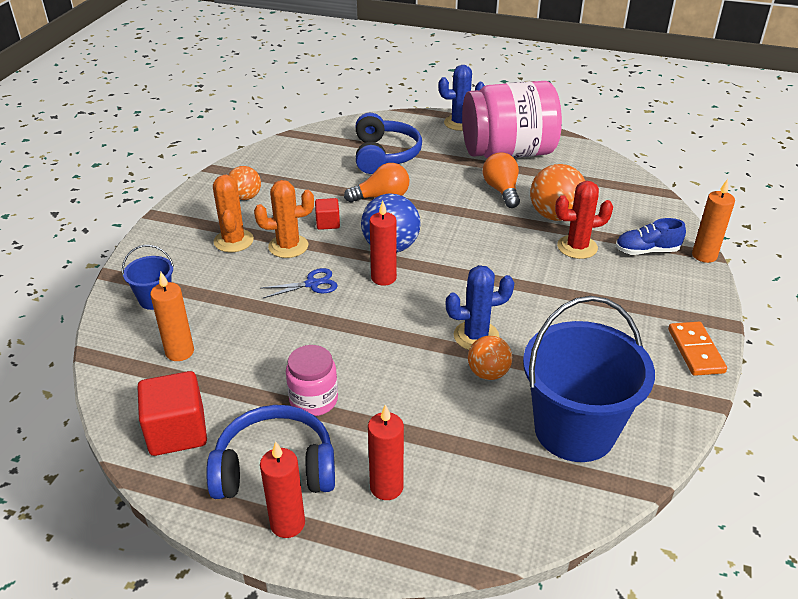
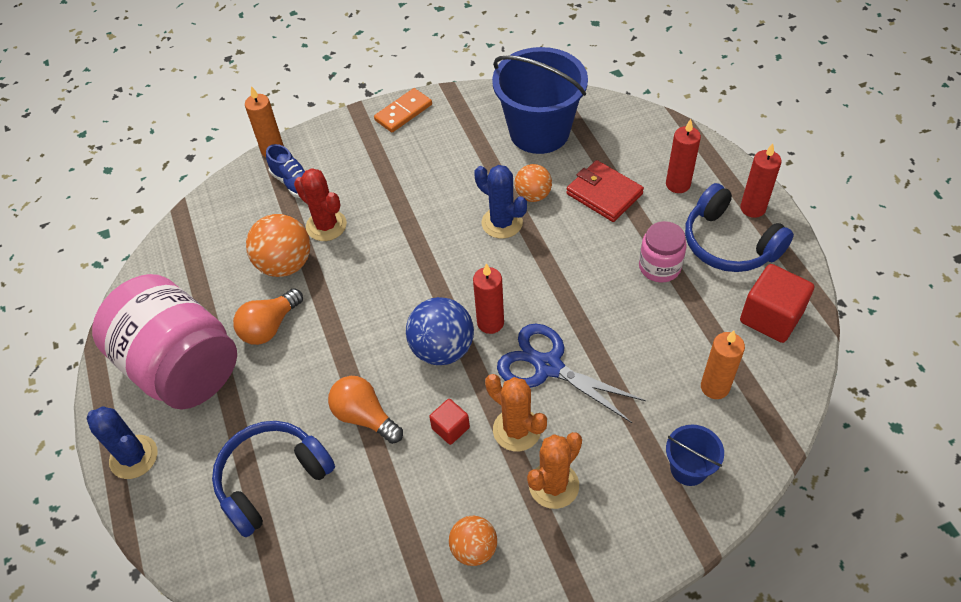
camera: 125 degrees left, 15 degrees up
blue scissors [262,268,338,298] -> blue scissors [497,323,646,423], size x1.79
none -> red wallet [566,160,644,222]

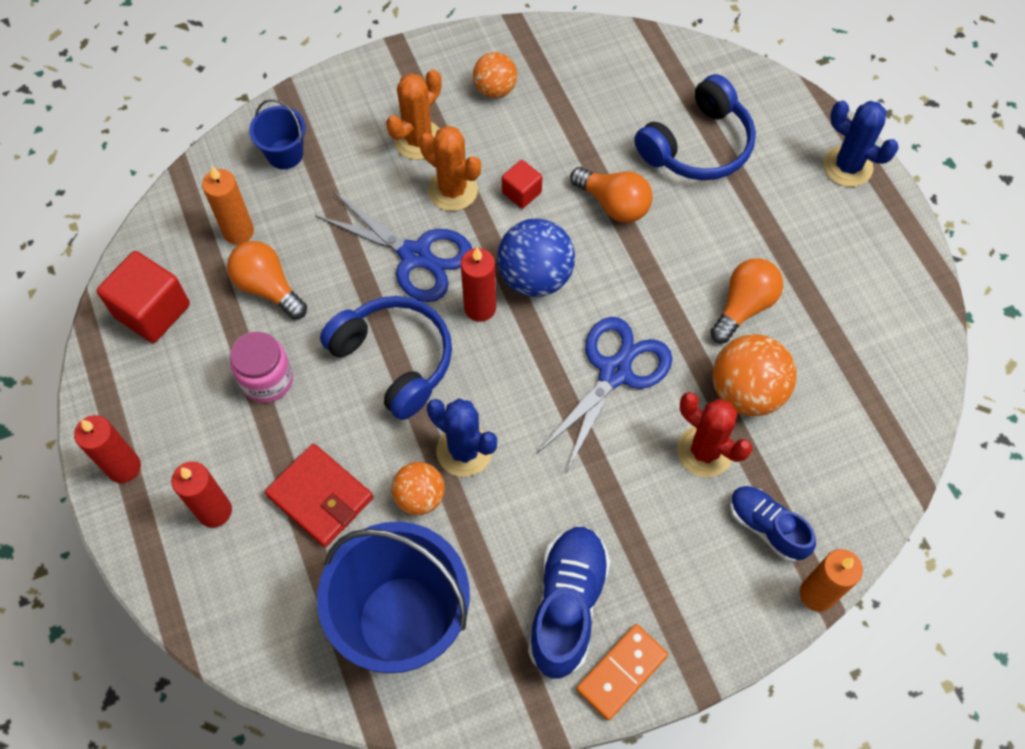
camera: 175 degrees right, 10 degrees up
pink jar [92,274,237,410] -> none
blue headphones [685,183,794,272] -> blue headphones moved to [320,296,452,420]
none -> orange light bulb [227,241,307,319]
none -> blue shoe [528,527,610,679]
none -> blue scissors [537,317,672,471]

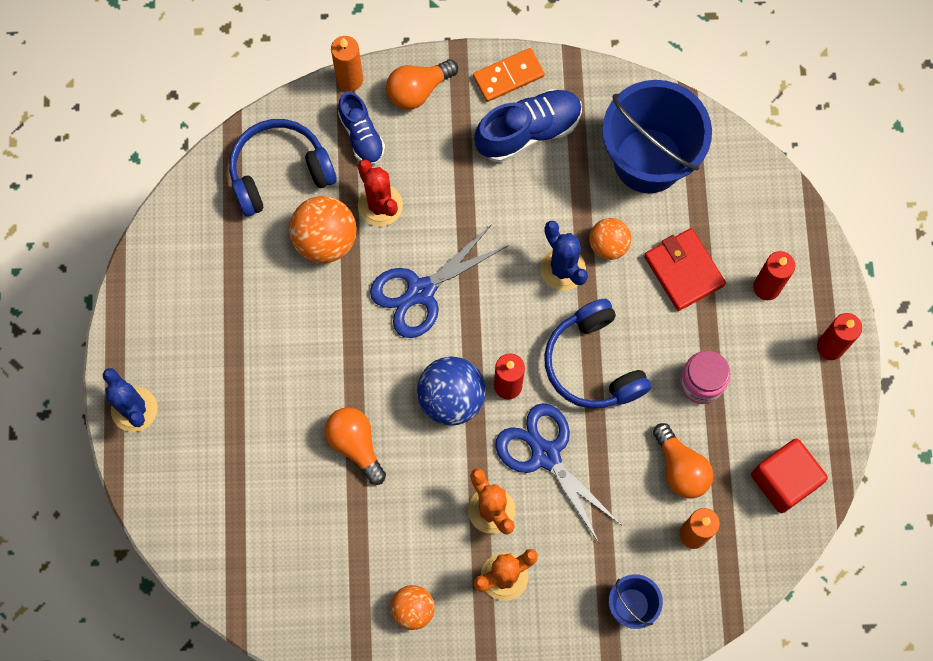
camera: 160 degrees left, 10 degrees up
red cube [502,160,542,208] -> none
blue shoe [528,527,610,679] -> blue shoe turned 150 degrees counterclockwise [474,89,582,163]
blue headphones [634,74,756,180] -> blue headphones moved to [229,119,337,217]
orange light bulb [710,258,783,343] -> orange light bulb moved to [386,60,458,110]

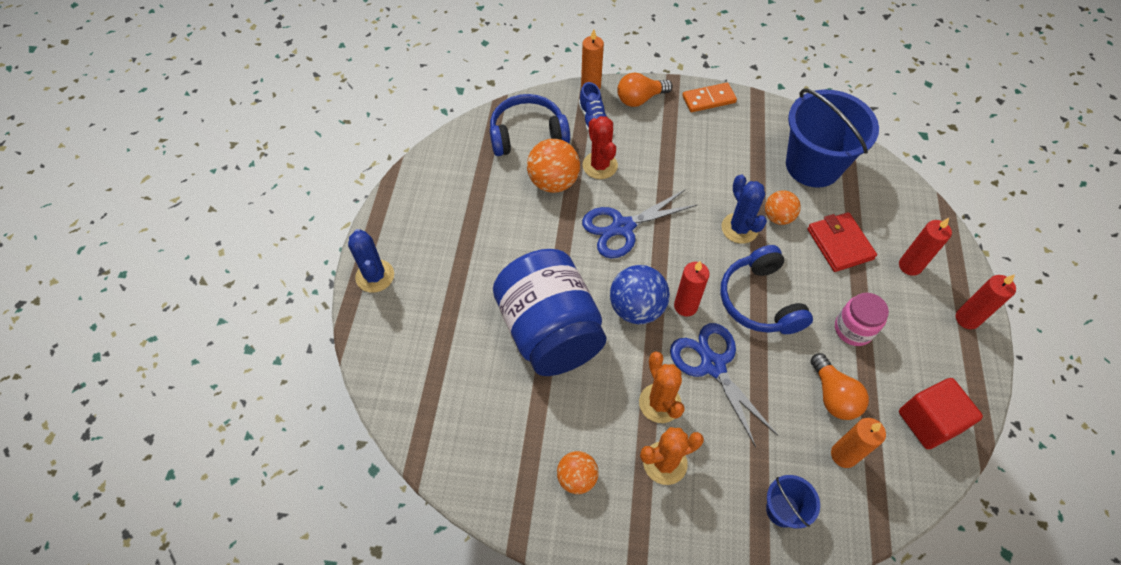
camera: 10 degrees right, 15 degrees down
orange light bulb [325,407,386,485] -> blue jar [493,249,607,376]
blue shoe [474,89,582,163] -> none

